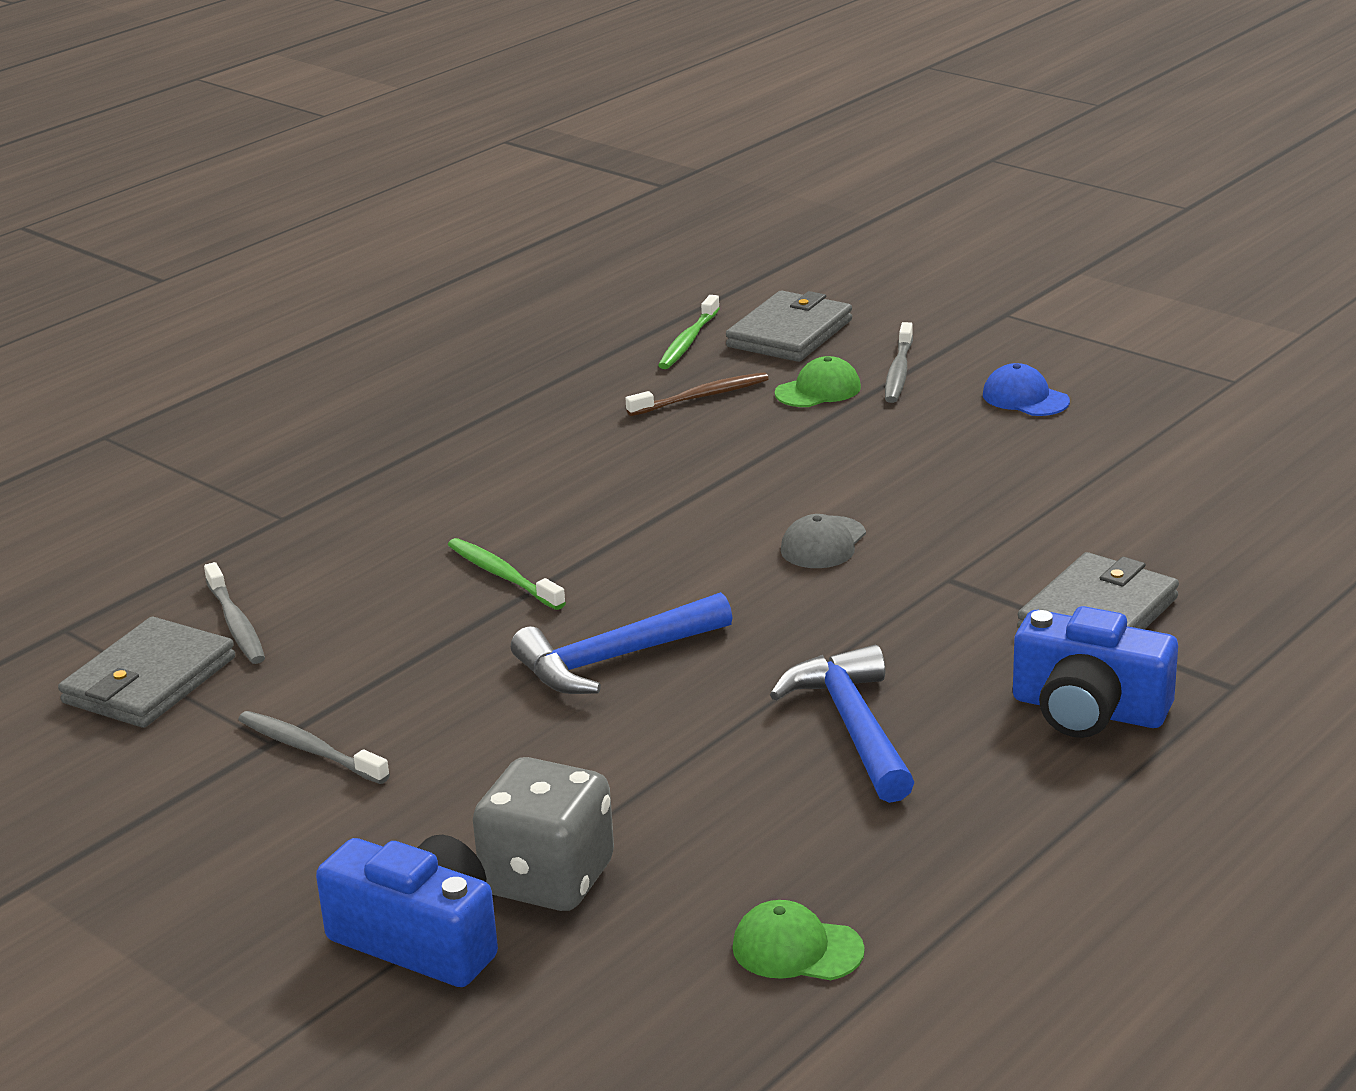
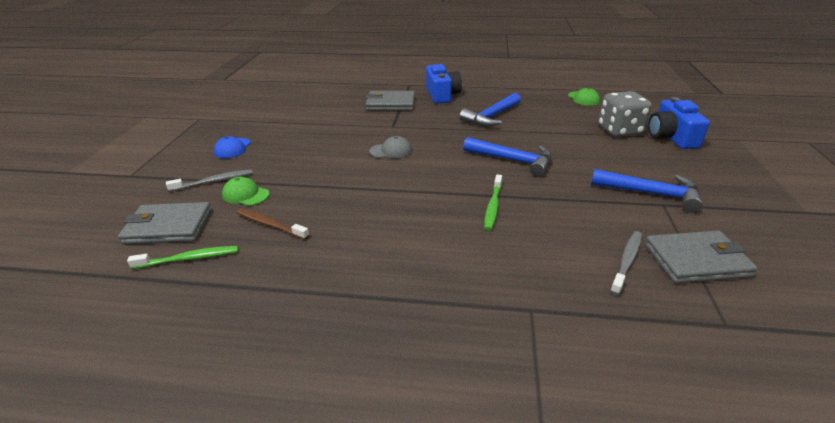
camera: 125 degrees left, 5 degrees up
grey toothbrush [238,711,390,784] -> blue hammer [591,169,702,213]

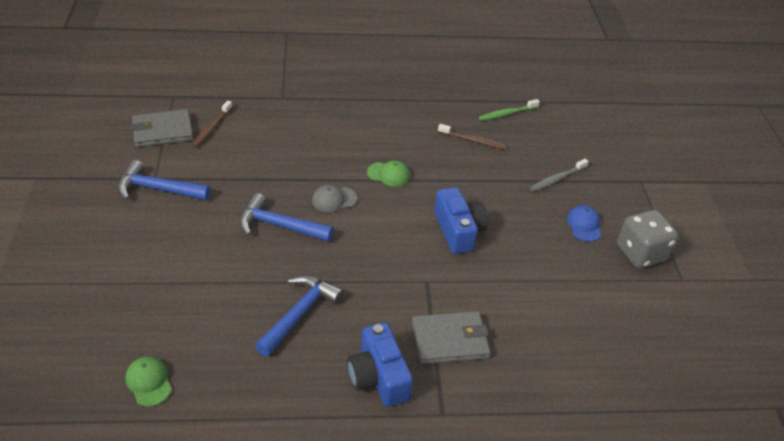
camera: 165 degrees right, 10 degrees up
grey wallet [118,202,211,245] -> none
green cap [222,177,269,206] -> green cap moved to [367,161,410,187]
grey cap [369,136,412,158] -> grey cap moved to [312,185,357,212]
green toothbrush [484,174,502,231] -> none
grey dice [599,91,652,137] -> grey dice moved to [617,210,678,268]
grey toothbrush [610,231,642,295] -> brown toothbrush [192,101,232,148]
blue camera [648,97,710,149] -> blue camera moved to [434,187,488,254]

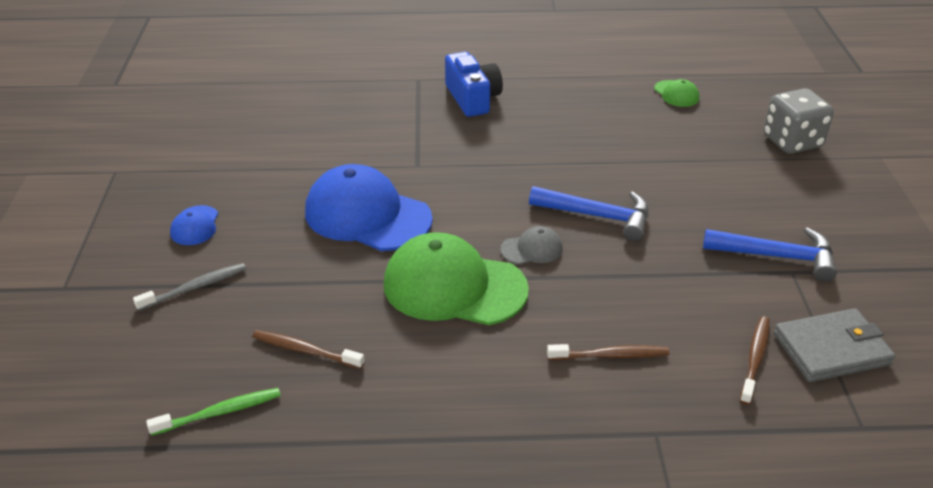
camera: 175 degrees left, 5 degrees down
blue hammer [255,275,343,357] -> none
green cap [367,161,410,187] -> green cap [384,232,529,325], size x2.22
grey wallet [412,311,491,364] -> none
blue camera [434,187,488,254] -> blue cap [305,164,433,251]
grey dice [617,210,678,268] -> grey dice moved to [764,88,834,154]
none -> brown toothbrush [547,344,669,360]

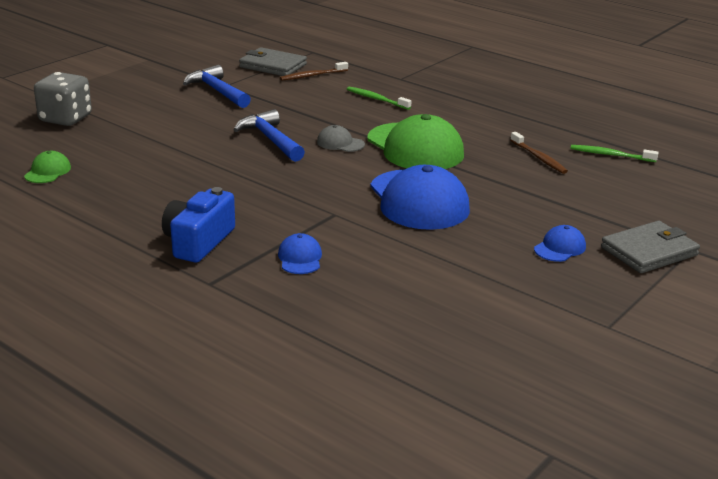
camera: 140 degrees left, 10 degrees down
grey toothbrush [133,263,246,311] -> none
brown toothbrush [547,344,669,360] -> green toothbrush [347,87,411,110]
none -> blue cap [278,233,322,274]
none -> grey wallet [601,221,700,273]

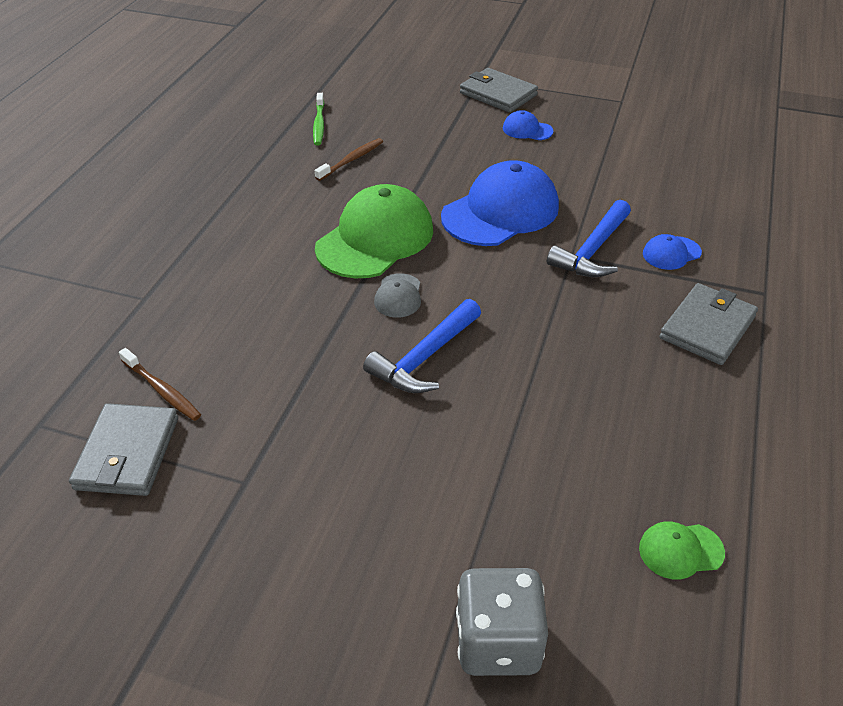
camera: 110 degrees left, 15 degrees up
blue camera [162,187,235,263] -> grey wallet [660,283,758,365]
blue hammer [183,65,251,108] -> blue hammer moved to [547,200,631,277]
green toothbrush [347,87,411,110] -> none

